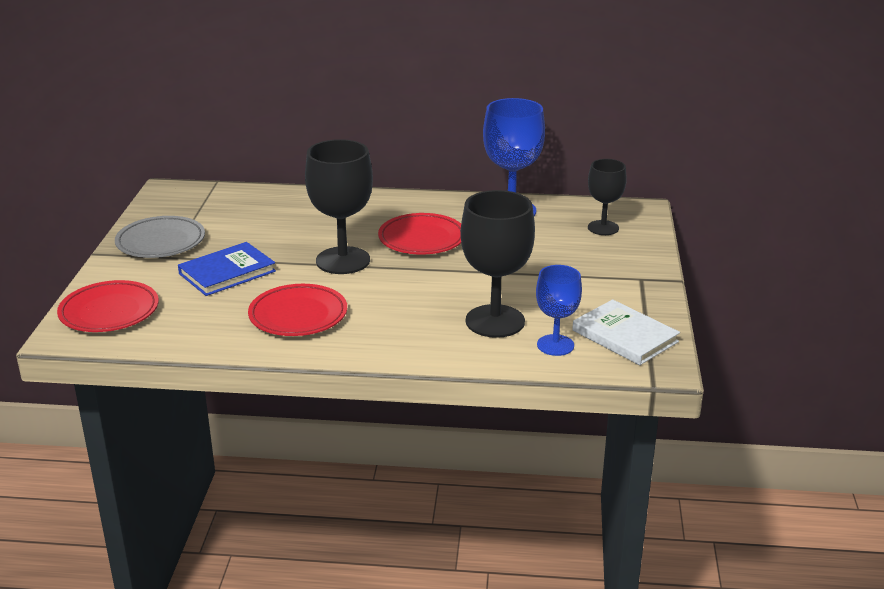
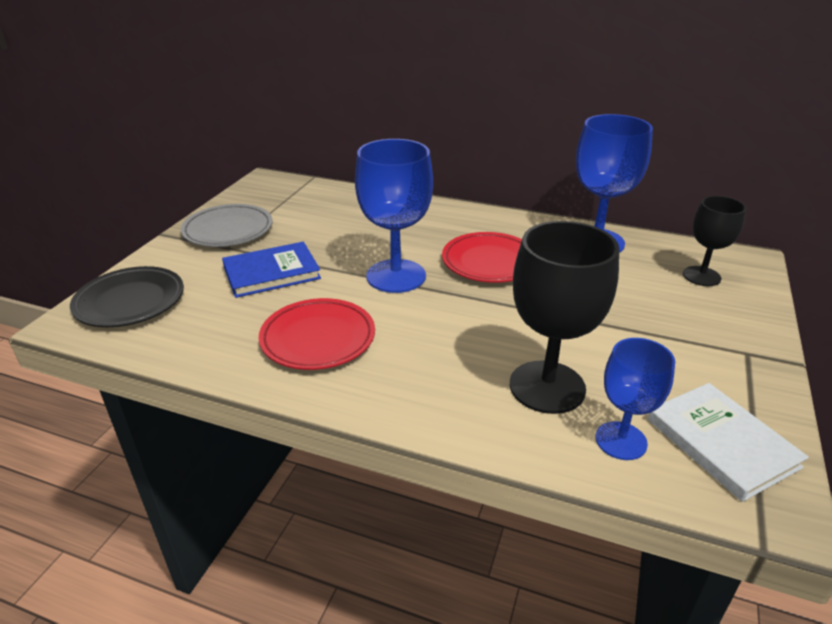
camera: 15 degrees right, 5 degrees up
red plate [57,280,159,332] -> black plate [70,266,184,327]
black goblet [305,139,373,274] -> blue goblet [355,139,433,293]

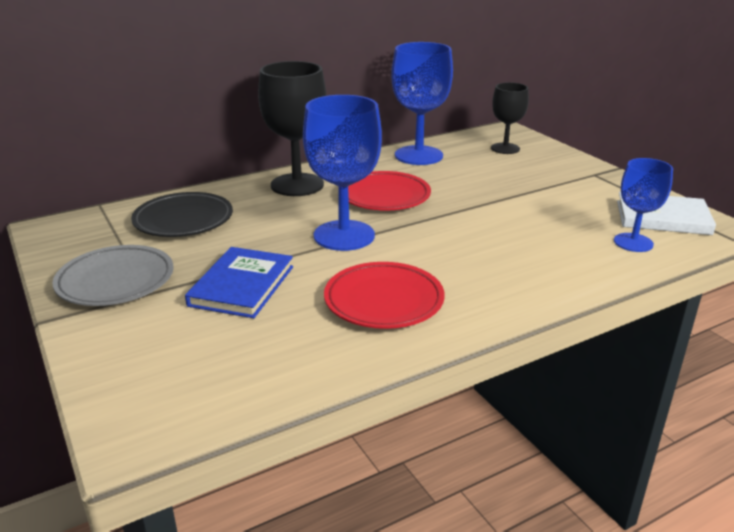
camera: 50 degrees left, 5 degrees down
black plate [70,266,184,327] -> black plate moved to [131,192,233,237]
black goblet [510,221,620,414] -> black goblet moved to [258,61,326,196]

